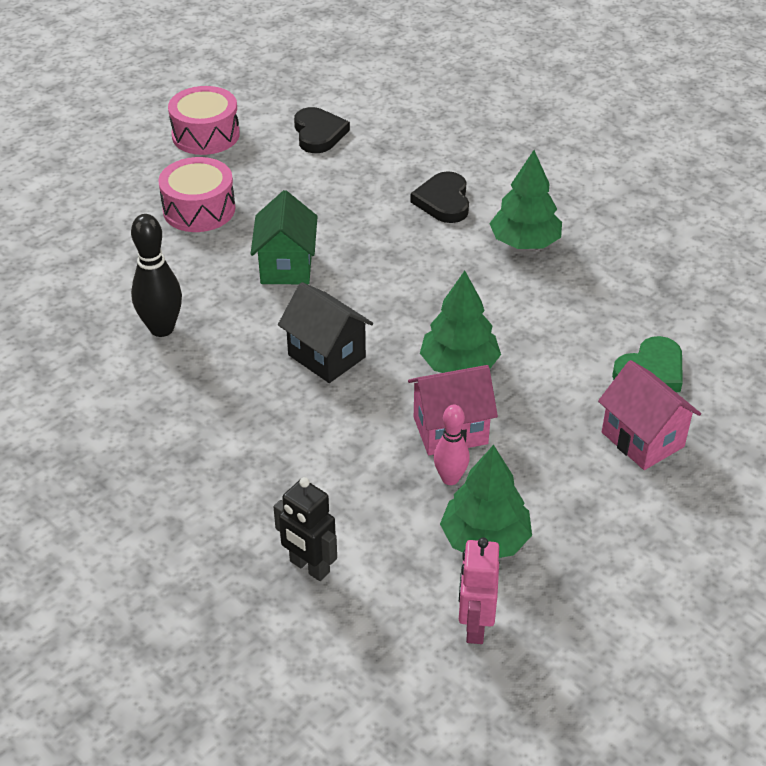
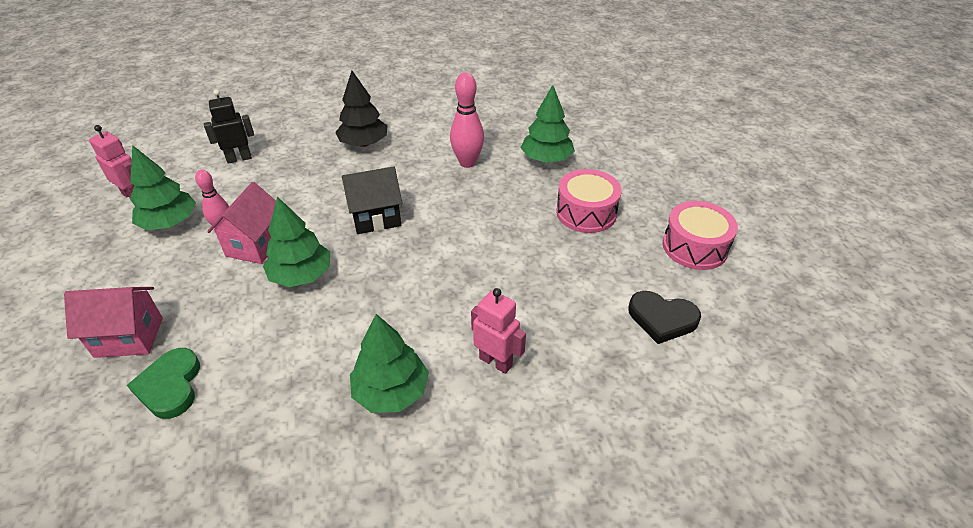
camera: 120 degrees right, 0 degrees up
black bowling pin [131,214,182,337] -> pink bowling pin [450,72,484,168]
green house [251,190,318,284] -> none
black heart [410,171,469,223] -> pink robot [471,288,526,374]
none -> black tree [335,71,388,147]
none -> green tree [521,85,575,163]

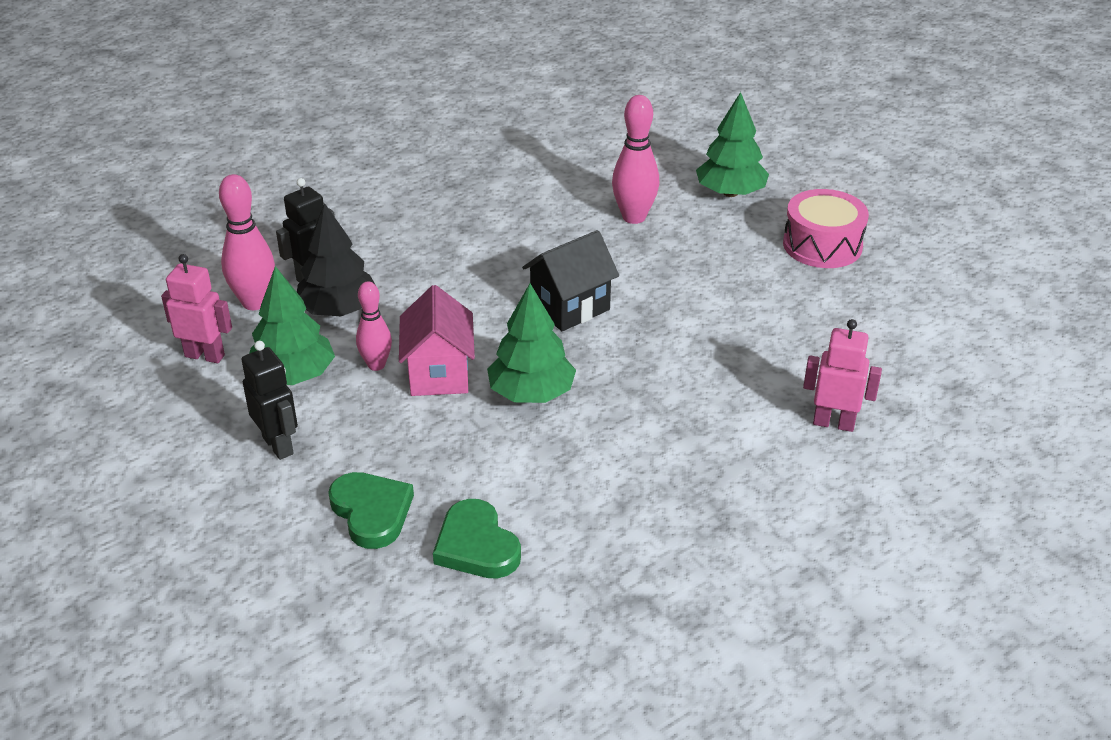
camera: 20 degrees left, 5 degrees down
pink house [64,287,163,358] -> green heart [328,472,414,549]
black tree [335,71,388,147] -> black tree moved to [297,203,375,316]
green tree [350,314,429,413] -> none
black heart [628,291,701,344] -> none
pink drum [663,201,738,270] -> none
none -> pink bowling pin [219,174,275,310]
none -> black robot [241,341,298,460]

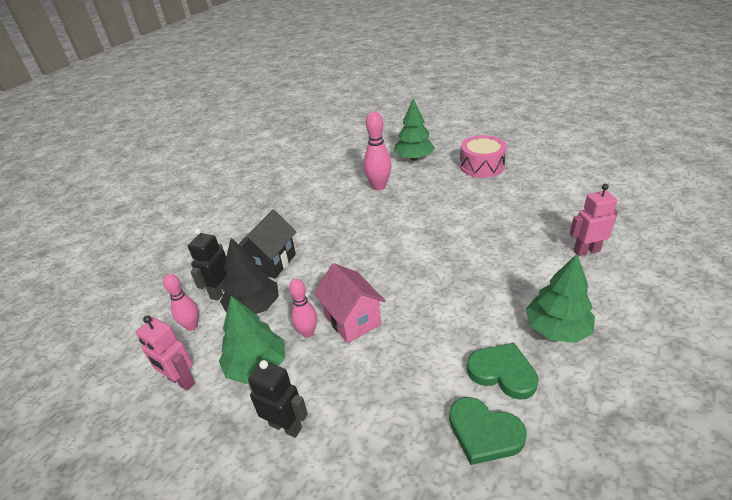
camera: 25 degrees left, 0 degrees up
pink robot [161,254,232,363] -> pink robot turned 135 degrees counterclockwise [136,315,195,391]
pink bowling pin [219,174,275,310] -> pink bowling pin [163,274,199,331], size x0.65
green heart [328,472,414,549] -> green heart moved to [467,343,538,400]
green tree [487,284,576,403] -> green tree moved to [526,254,595,343]
black house [522,230,619,331] -> black house moved to [239,210,296,279]

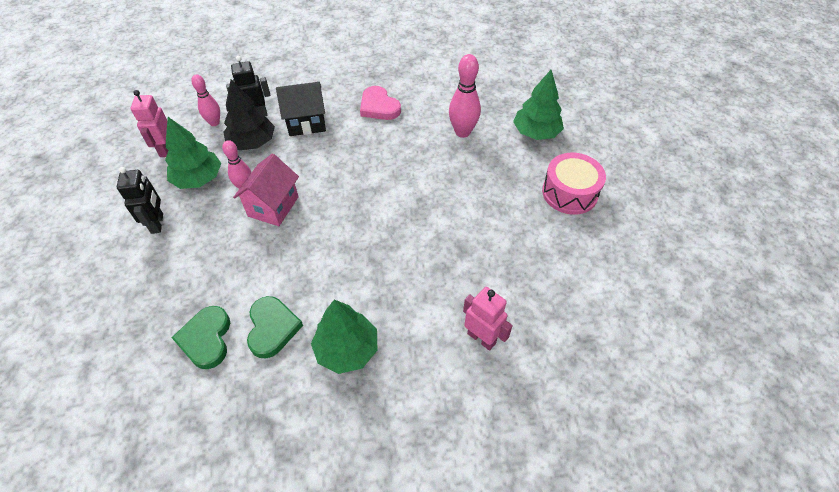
camera: 50 degrees right, 15 degrees up
none -> pink heart [360,86,401,120]

